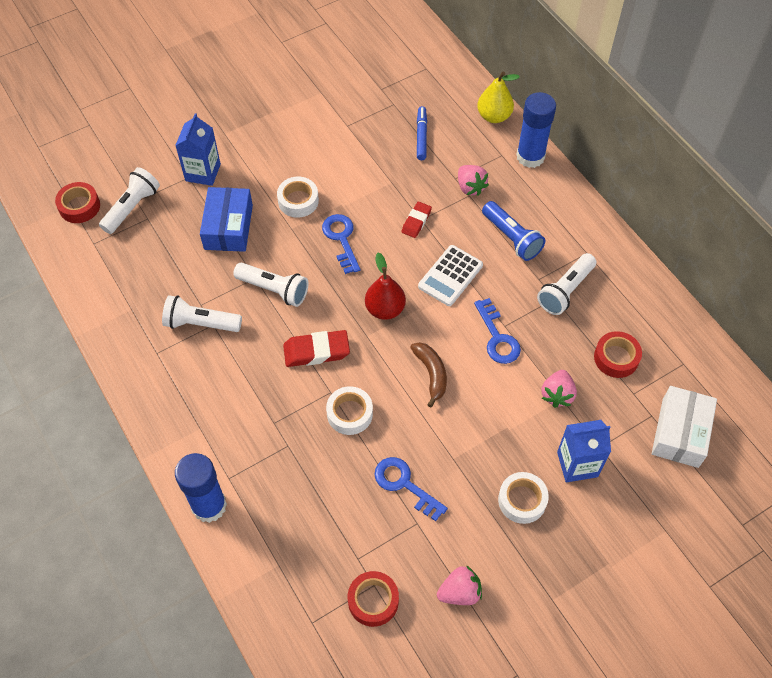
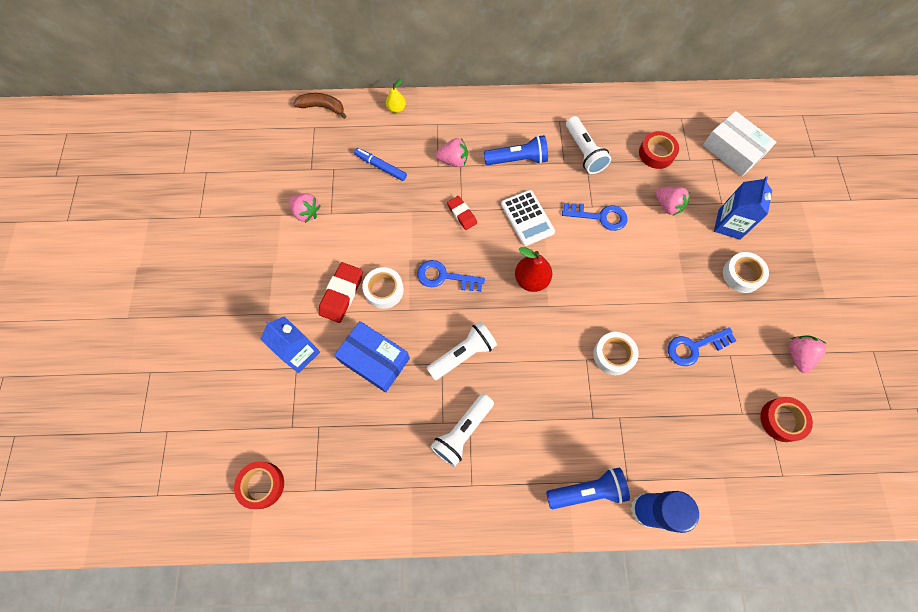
camera: 60 degrees left, 10 degrees up
white flashlight [99,167,160,234] -> none
red eraser [283,330,350,367] -> red eraser moved to [318,262,363,323]
brown banana [410,342,447,407] -> brown banana moved to [294,93,346,119]
yellow pear [477,71,520,123] -> yellow pear [386,78,406,113], size x0.62
blue glue stick [516,92,556,168] -> none
none -> pink strawberry [288,193,321,223]
none -> blue flashlight [546,467,630,509]

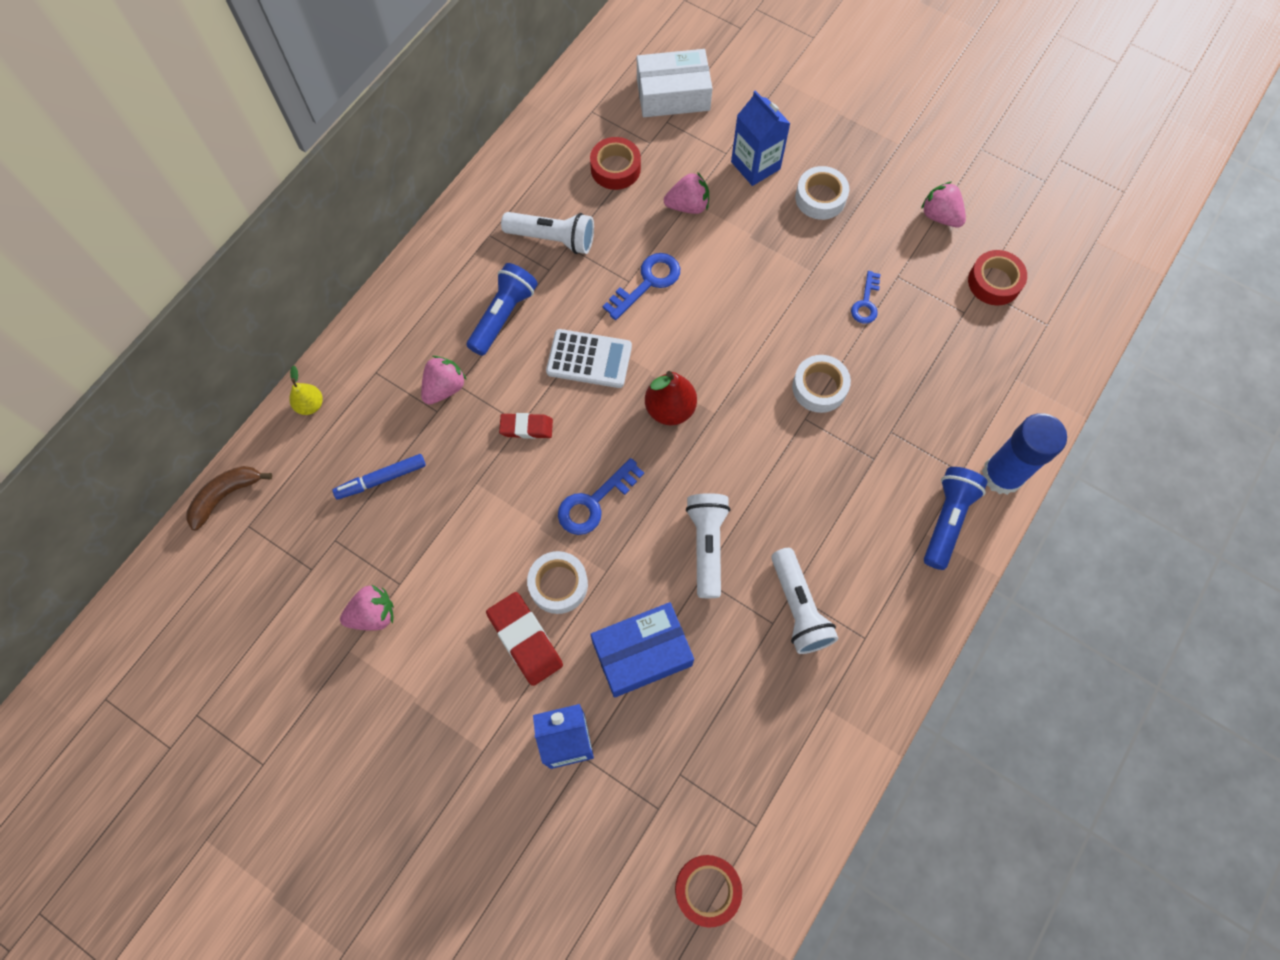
camera: 55 degrees left, 0 degrees up
blue key [668,327,736,366] -> blue key [851,271,880,324], size x0.65

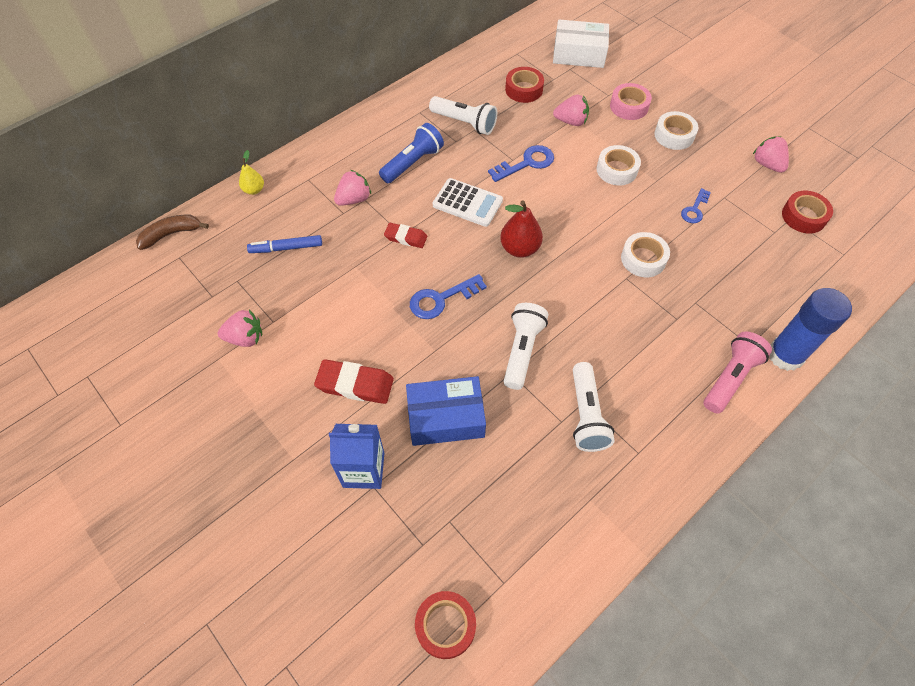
camera: 15 degrees right, 10 degrees down
red eraser [486,592,563,686] -> red eraser turned 60 degrees counterclockwise [314,359,394,404]
white tape [527,551,588,614] -> white tape moved to [596,145,641,185]
blue carton [731,90,791,186] -> pink tape [610,83,652,120]
blue flashlight [924,467,987,570] -> pink flashlight [704,331,772,414]

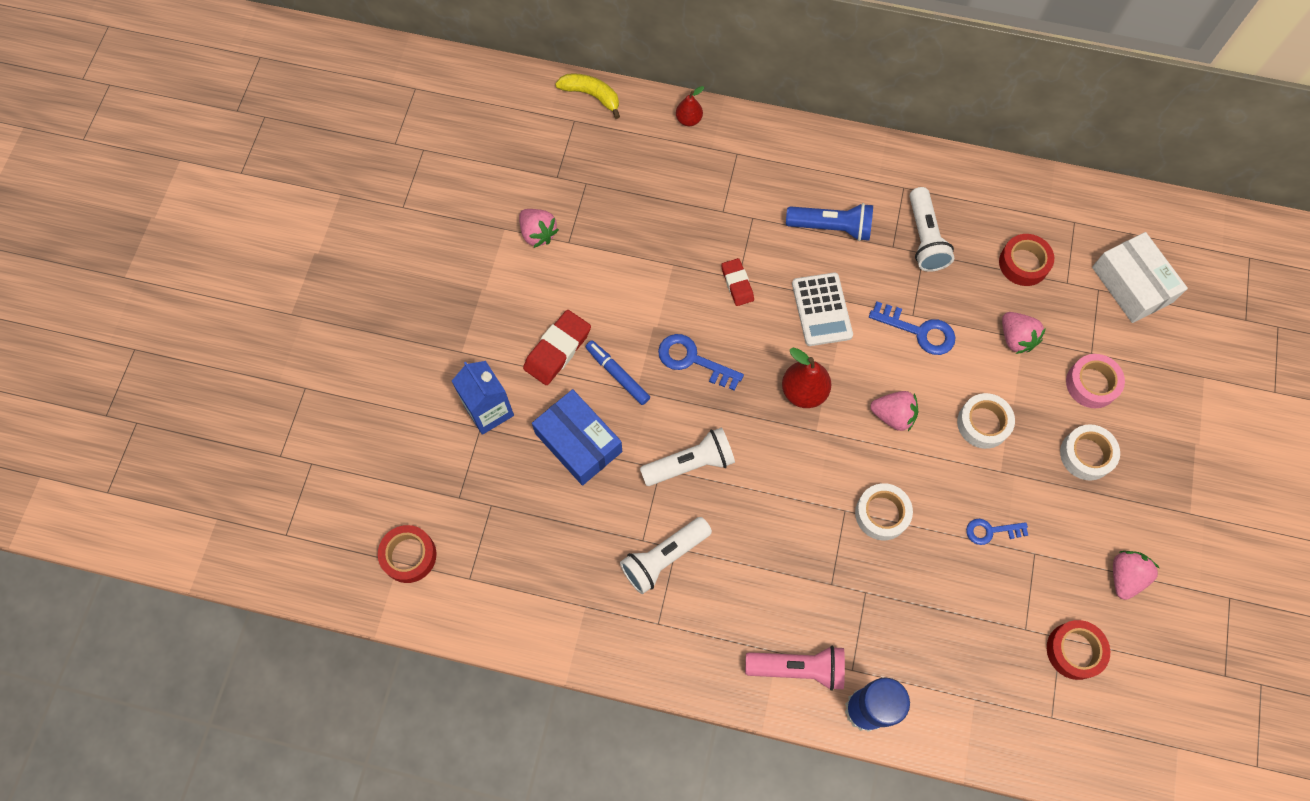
camera: 55 degrees right, 10 degrees up
brown banana [136,215,209,250] -> yellow banana [555,73,620,119]
yellow pear [239,150,264,195] -> red pear [676,86,704,126]
blue marker [247,235,322,253] -> blue marker moved to [585,340,650,405]
red eraser [314,359,394,404] -> red eraser turned 60 degrees clockwise [523,310,591,385]
pink strawberry [334,170,371,206] -> pink strawberry moved to [870,391,918,431]

